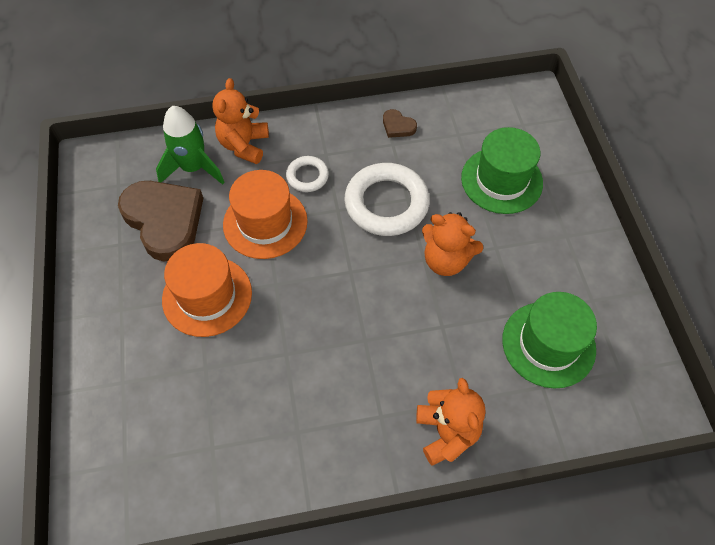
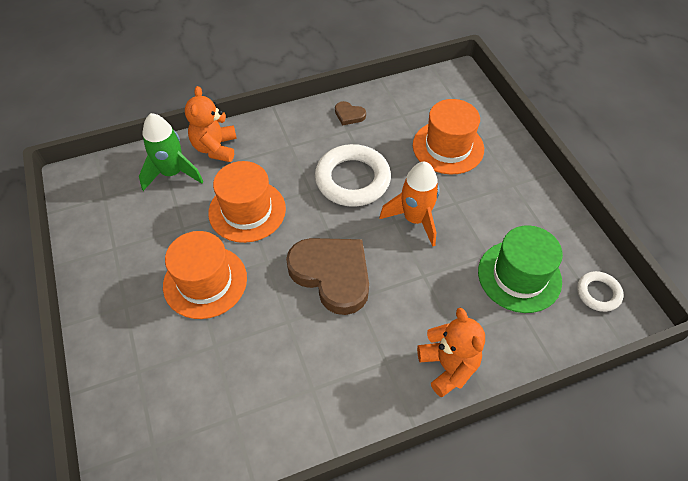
camera: 10 degrees left, 5 degrees down
brown heart [118,181,203,261] -> brown heart moved to [286,238,369,315]
white ring [286,156,329,192] -> white ring moved to [577,271,624,312]
orange teddy bear [422,212,483,276] -> orange rocket [379,162,440,247]
green hat [461,127,543,214] -> orange hat [413,99,484,174]

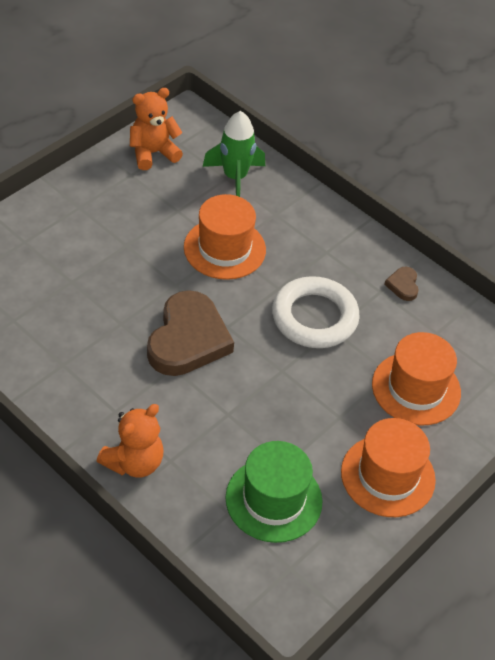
camera: 60 degrees right, 5 degrees down
orange hat [163,231,247,319] -> orange hat moved to [341,418,436,517]
orange teddy bear [185,86,237,162] -> orange teddy bear moved to [130,88,183,170]
orange rocket [379,162,440,247] -> none
white ring [577,271,624,312] -> none

